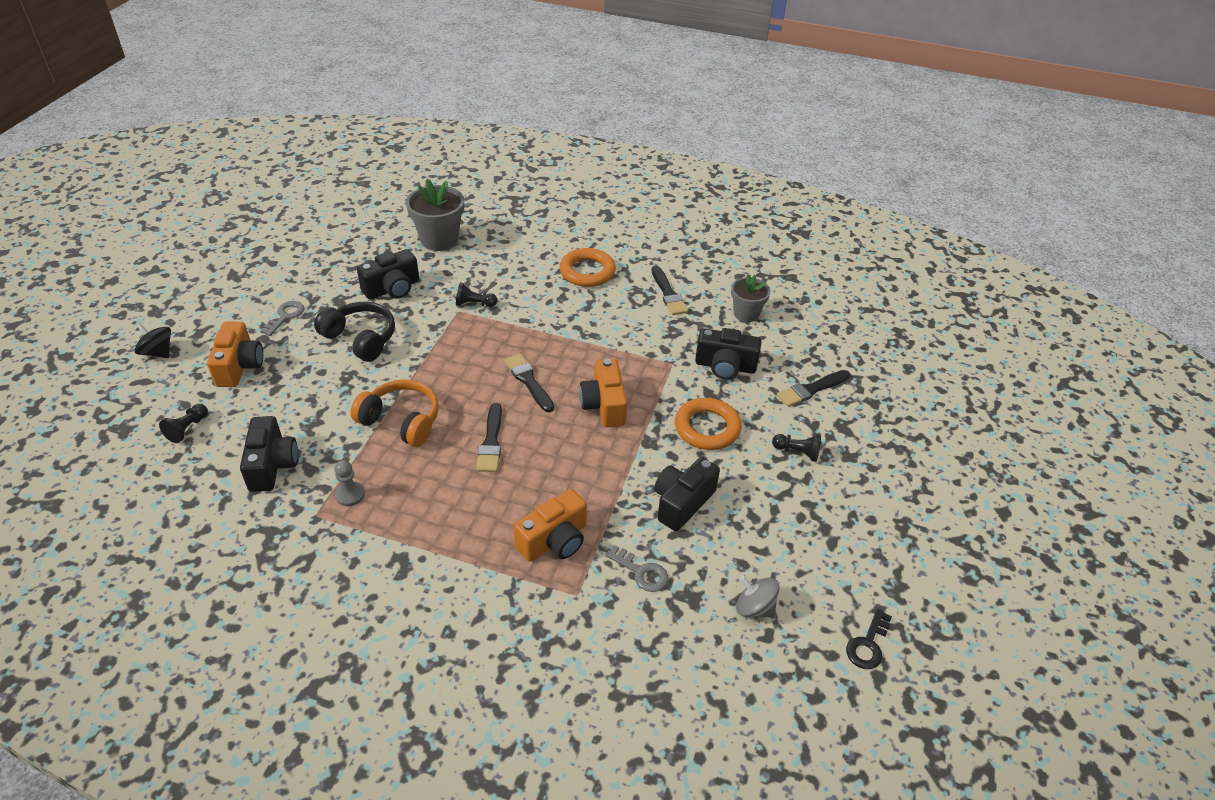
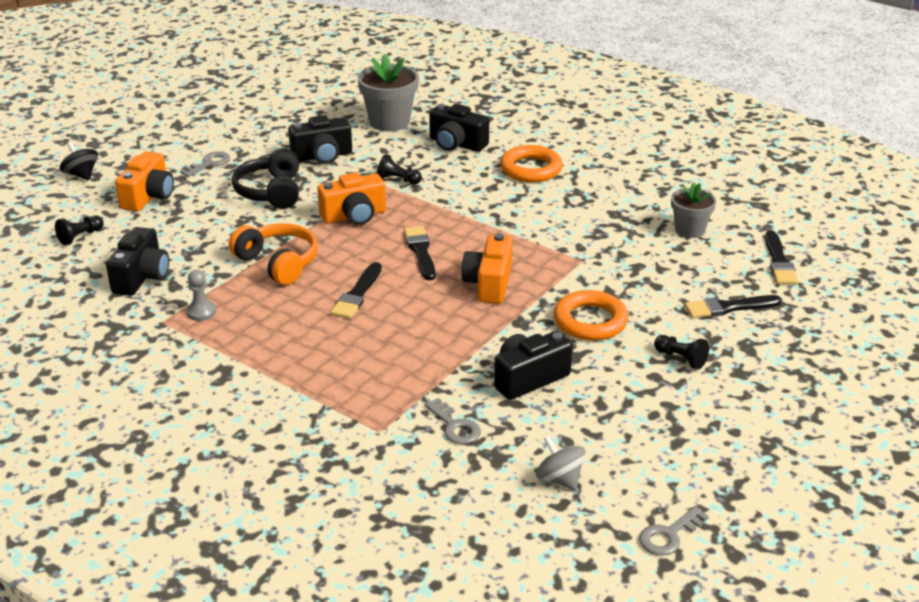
camera: 20 degrees right, 10 degrees down
black headphones [314,302,395,362] -> black headphones turned 150 degrees counterclockwise [232,148,299,209]
orange camera [514,489,587,562] -> orange camera moved to [317,172,386,225]
black brush [652,266,688,315] -> black brush moved to [765,230,798,284]
black camera [695,328,762,380] -> black camera moved to [429,104,489,152]
black key [846,609,892,669] -> grey key [639,506,709,555]

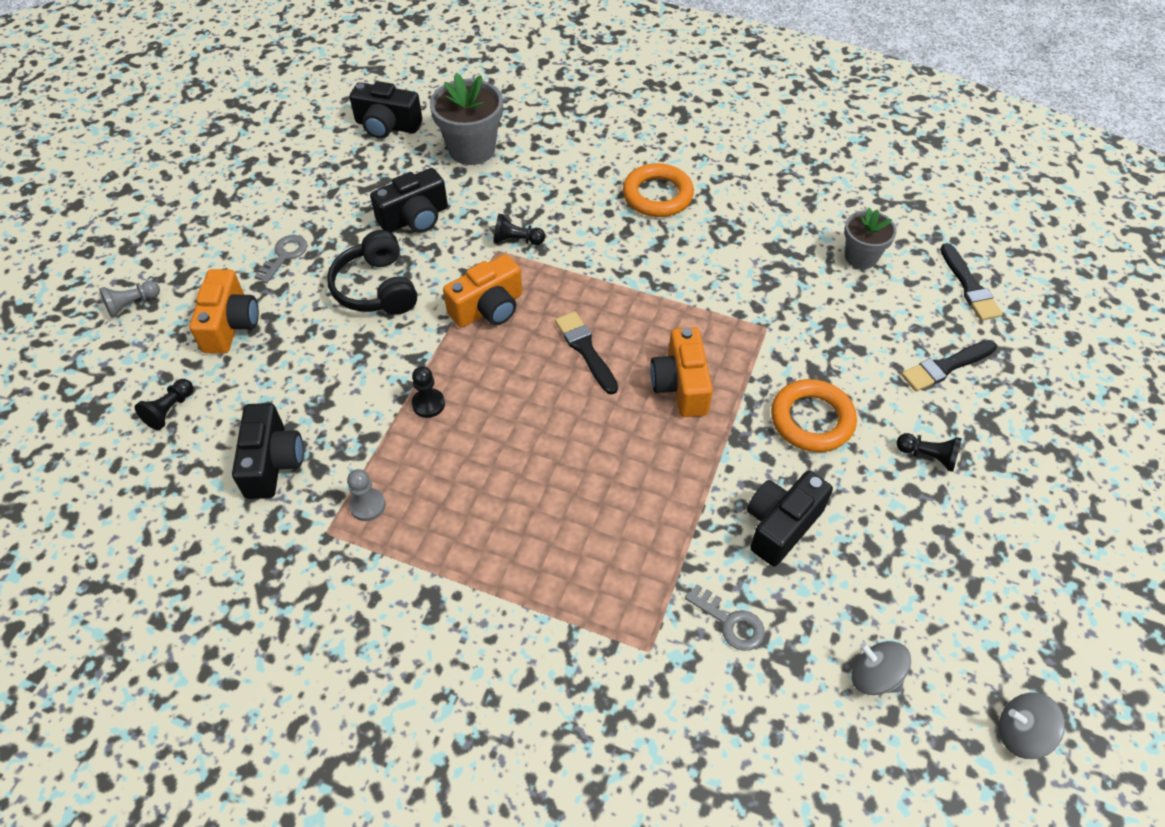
camera: 15 degrees left, 20 degrees up
black spinning top [60,142,98,180] -> grey pawn [99,281,160,318]
orange headphones [229,223,318,285] -> black pawn [412,366,445,418]
black brush [331,262,382,319] -> none
black camera [429,104,489,152] -> black camera moved to [349,81,422,139]
grey key [639,506,709,555] -> grey spinning top [999,693,1065,759]

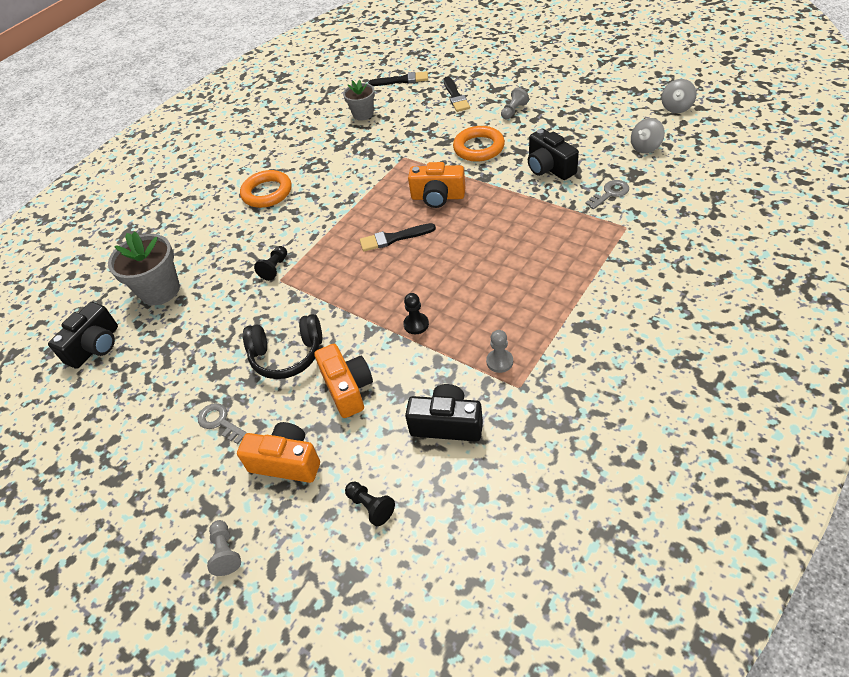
camera: 70 degrees left, 5 degrees down
black camera [370,168,448,233] -> none
orange camera [443,254,522,327] -> orange camera moved to [314,344,373,418]
black pawn [896,433,962,472] -> grey pawn [501,88,529,119]

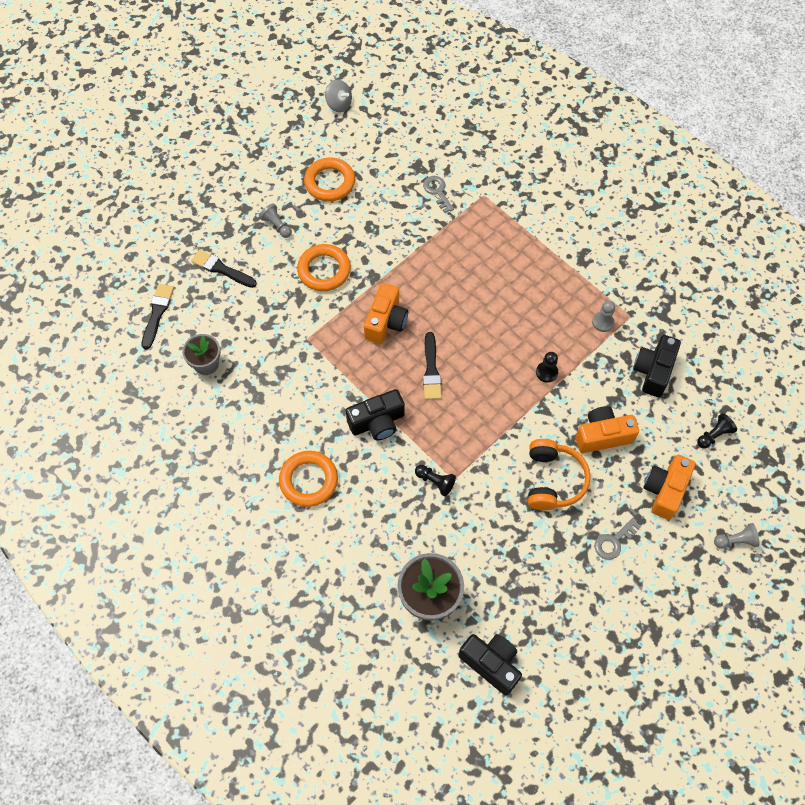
camera: 85 degrees left, 15 degrees up
black headphones [243,314,322,379] -> orange headphones [528,439,591,510]
black brush [443,77,470,112] -> black brush turned 150 degrees counterclockwise [191,249,257,288]
black camera [528,129,579,180] -> black camera moved to [346,389,405,440]
grey spinning top [631,118,665,153] -> none
none -> orange ring [304,158,355,201]

